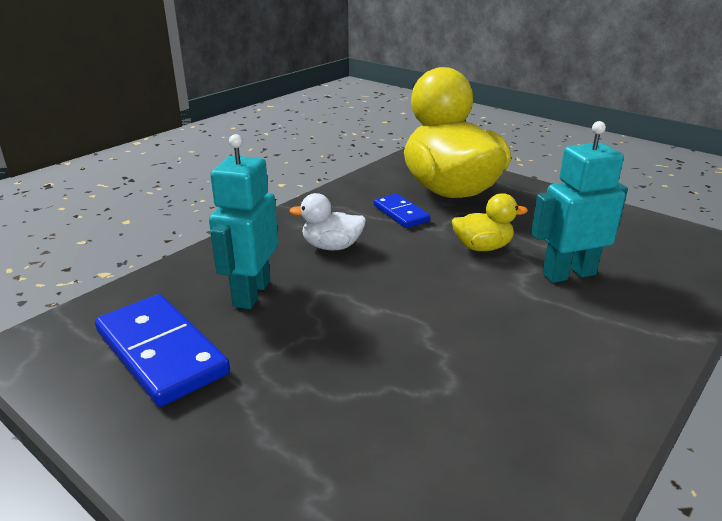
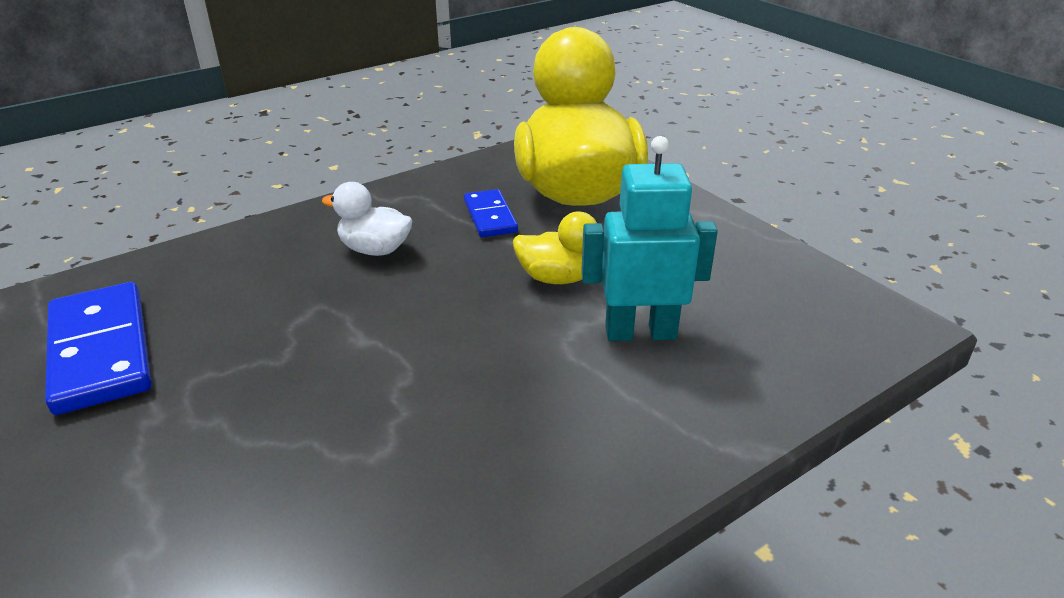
camera: 15 degrees right, 5 degrees up
turquoise robot [209,134,278,309] -> none

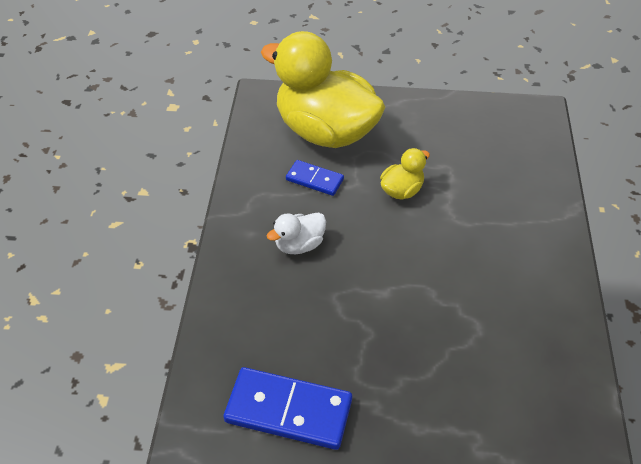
camera: 50 degrees left, 15 degrees up
turquoise robot [581,136,718,341] -> none

